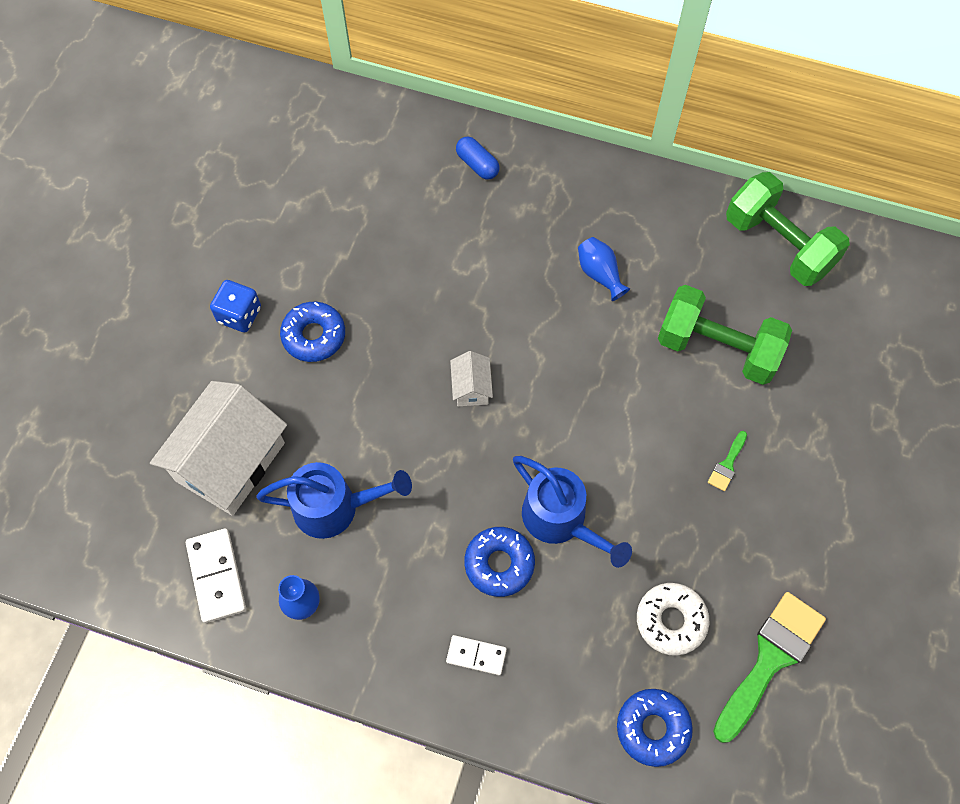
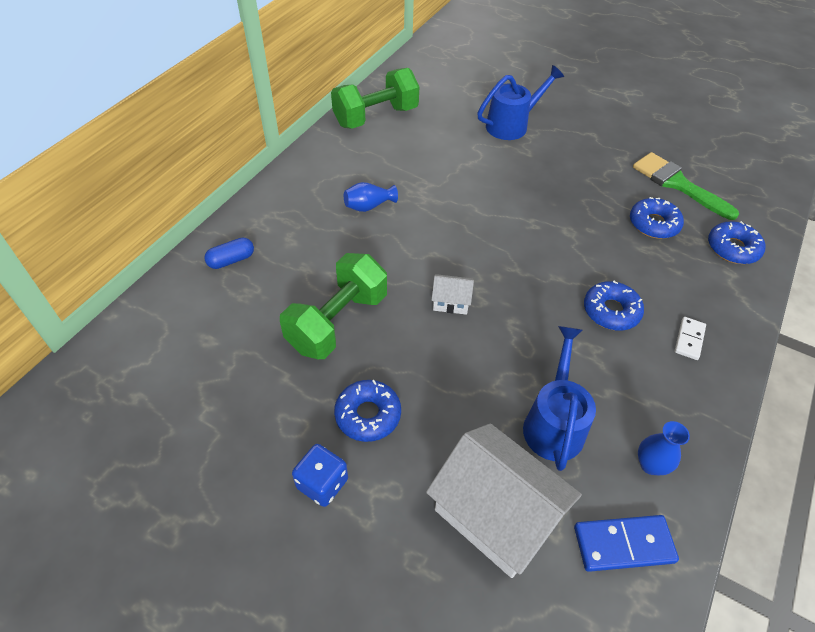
camera: 80 degrees left, 15 degrees down
white domino [186,529,246,623] -> blue domino [574,515,679,572]
blue watering can [513,456,632,568] -> blue watering can moved to [477,65,564,140]
white donut [637,583,709,656] -> blue donut [630,197,684,239]
green dumbbell [658,285,792,385] -> green dumbbell moved to [280,253,387,359]
green brush [708,431,747,491] -> none

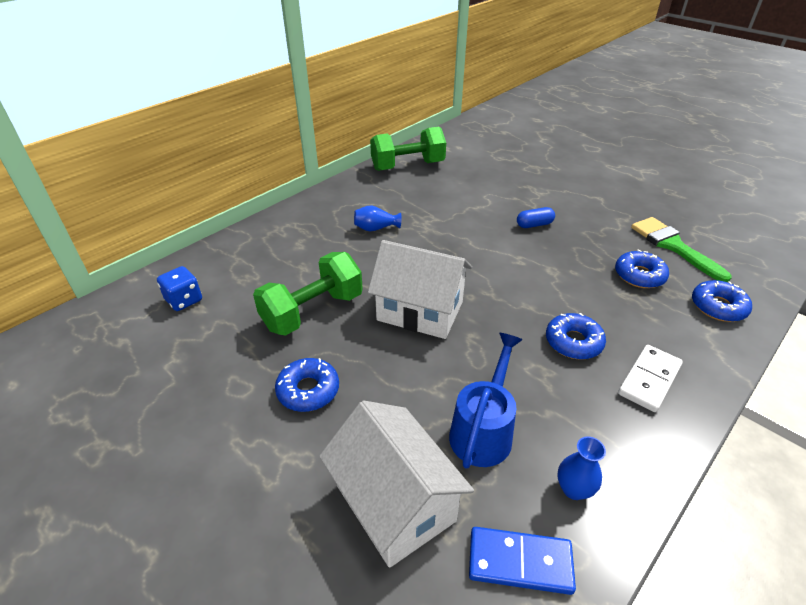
camera: 15 degrees right, 10 degrees down
blue capsule [204,237,254,269] -> blue capsule moved to [517,207,555,228]
blue dice [292,444,348,507] -> blue dice moved to [157,266,202,311]
white house [431,274,474,315] -> white house [368,240,472,339], size x2.25
blue watering can [477,65,564,140] -> none
white domino [675,317,706,360] -> white domino [618,345,683,412], size x1.60

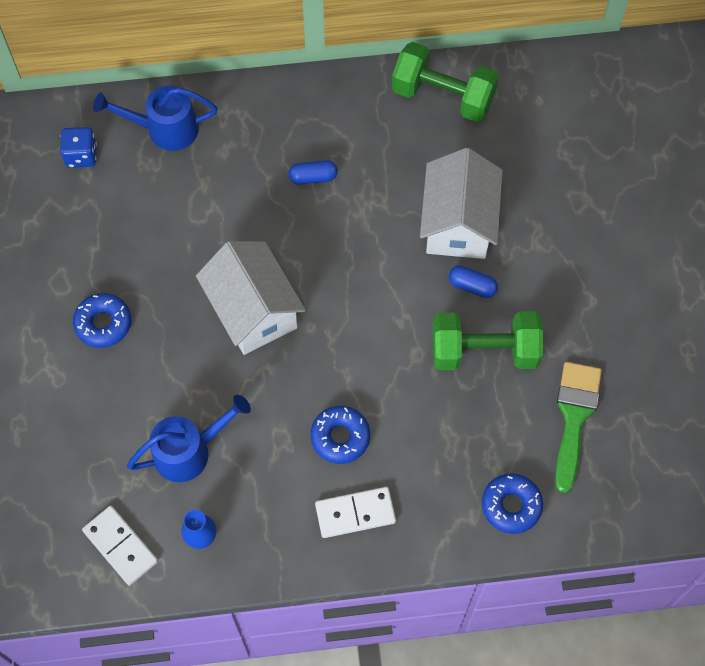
camera: 40 degrees right, 25 degrees up
green dumbbell [253,252,363,336] -> green dumbbell moved to [432,311,543,370]
white house [319,401,474,568] -> white house moved to [420,148,503,259]
blue vase [354,205,402,231] -> blue capsule [289,160,338,185]
blue domino [469,527,576,595] -> white domino [82,506,158,585]
blue donut [615,250,669,288] -> none
none -> blue watering can [93,85,218,151]

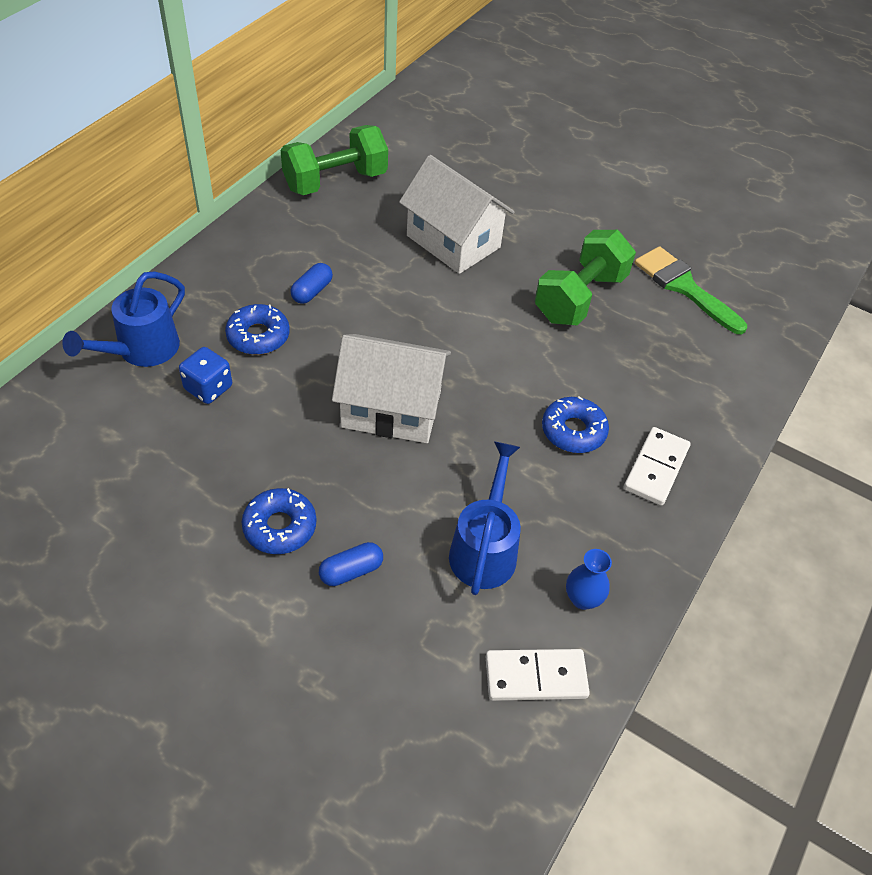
camera: 55 degrees left, 15 degrees down
blue dice [60,127,97,168] -> blue dice moved to [179,347,232,404]
blue capsule [449,266,498,298] -> blue capsule moved to [319,542,383,586]
blue donut [482,473,543,534] -> blue donut moved to [225,304,290,355]

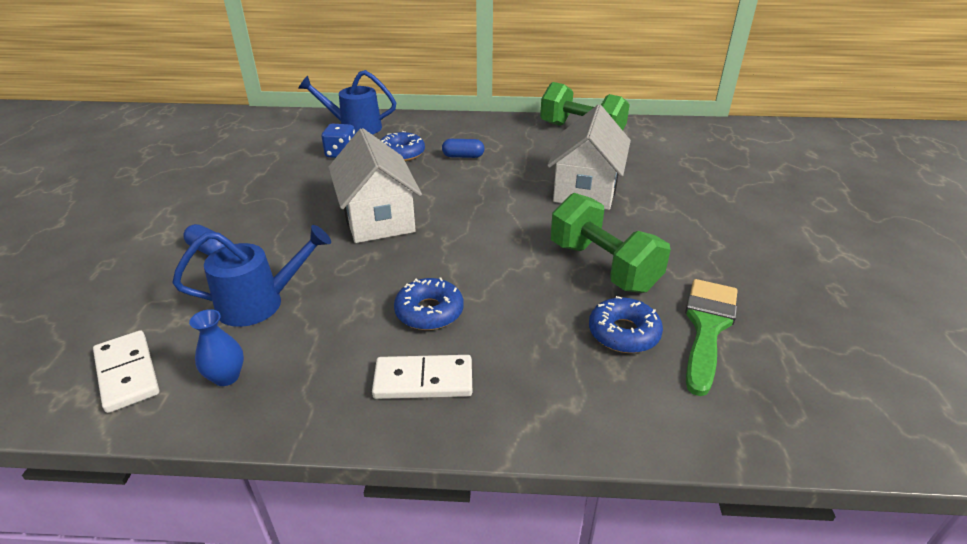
camera: 65 degrees right, 15 degrees down
blue donut [242,488,316,554] -> blue donut moved to [589,296,663,353]
green dumbbell [535,230,636,325] -> green dumbbell turned 45 degrees clockwise [551,193,671,293]

